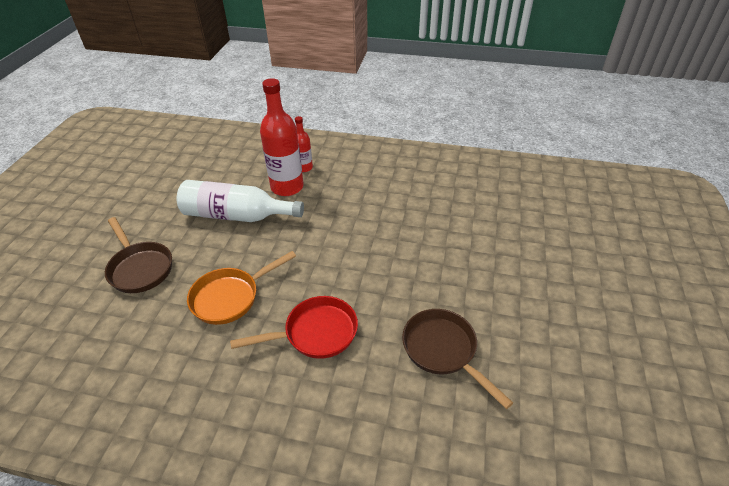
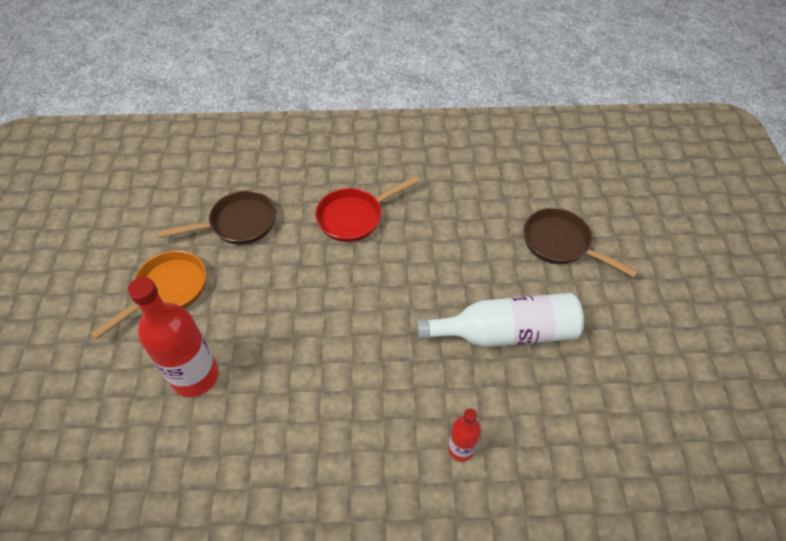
camera: 165 degrees right, 10 degrees up
orange pan [187,251,296,325] -> orange pan moved to [90,250,206,340]
red bottle [260,78,304,196] -> red bottle moved to [128,277,219,397]
brown pan [402,309,513,409] -> brown pan turned 60 degrees counterclockwise [157,190,276,245]

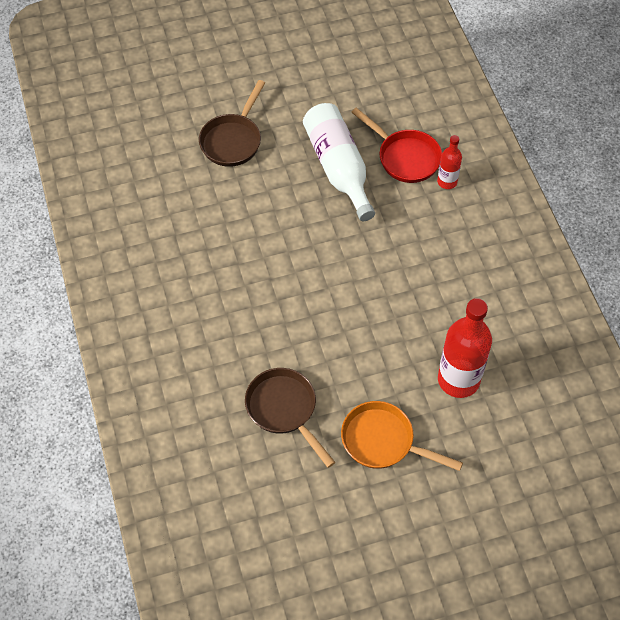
camera: 105 degrees left, 5 degrees up
red pan [315,175,419,242] -> red pan moved to [351,108,442,183]

